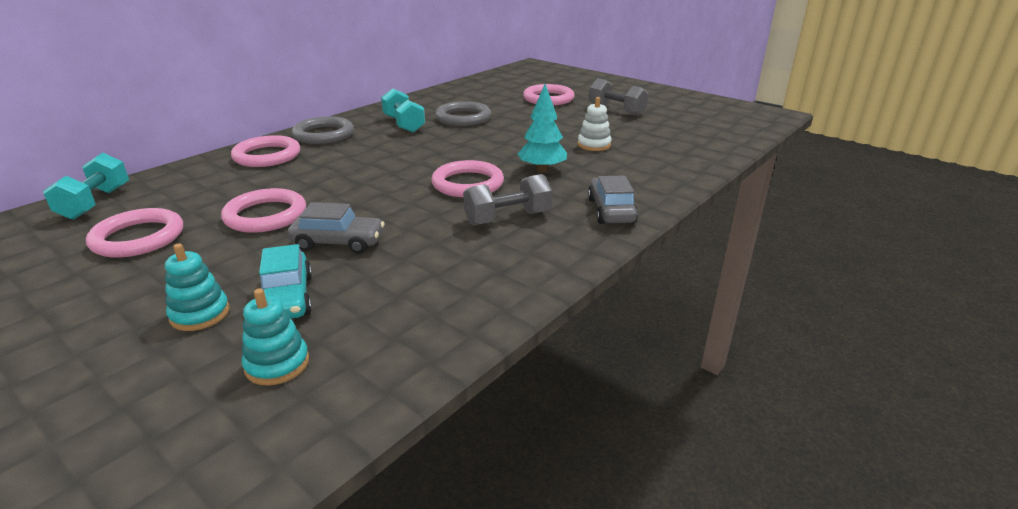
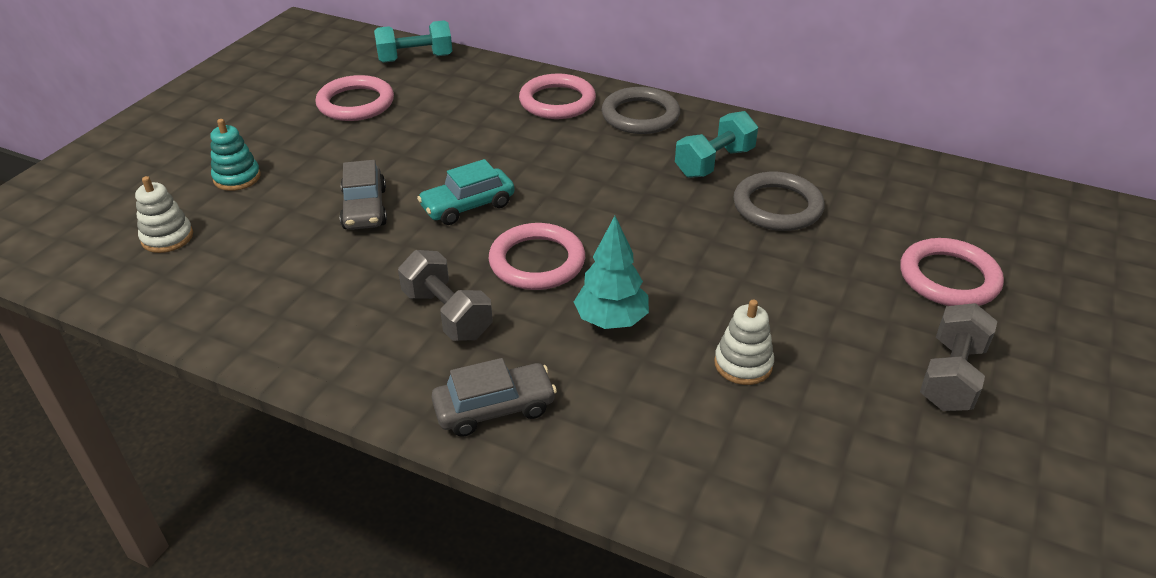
camera: 75 degrees right, 10 degrees up
pink ring [221,188,306,233] -> none
turquoise stacking toy [241,288,309,386] -> white stacking toy [135,176,193,253]
turquoise car [259,244,312,319] -> turquoise car moved to [417,159,515,225]

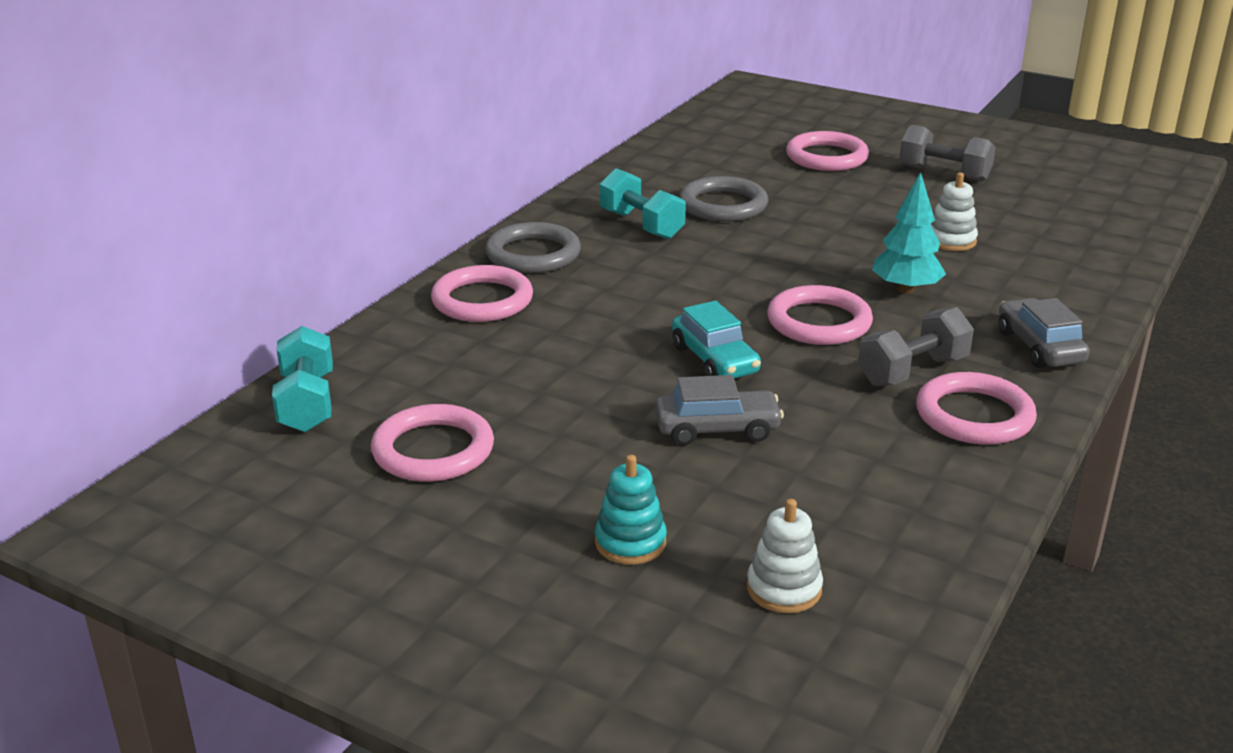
camera: 85 degrees left, 10 degrees down
none -> pink ring [916,372,1037,445]

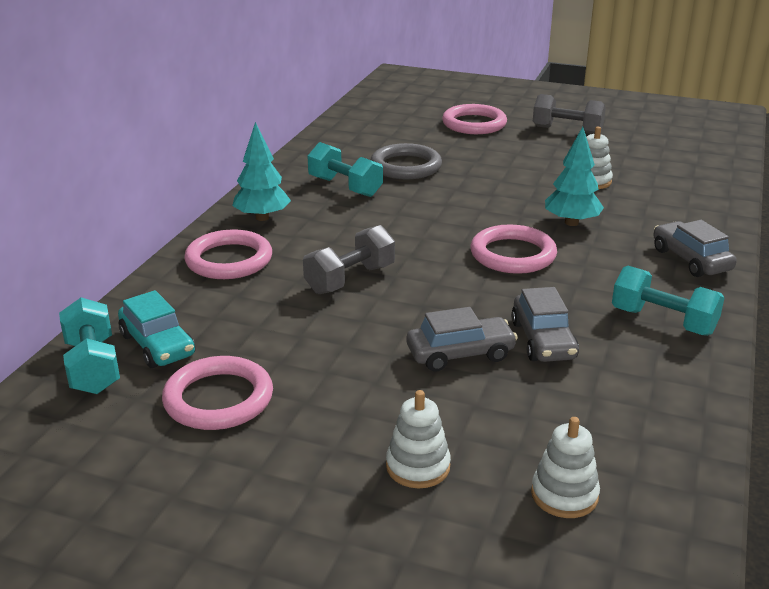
camera: 10 degrees left, 0 degrees up
grey ring [485,222,581,273] -> turquoise tree [232,122,291,221]
turquoise stacking toy [595,455,667,565] -> white stacking toy [386,390,451,488]
turquoise car [672,301,761,378] -> turquoise car moved to [118,290,195,368]
grey dumbbell [858,307,974,386] -> grey dumbbell moved to [303,225,395,294]
pink ring [916,372,1037,445] -> turquoise dumbbell [612,266,725,336]
none -> grey car [511,287,579,362]

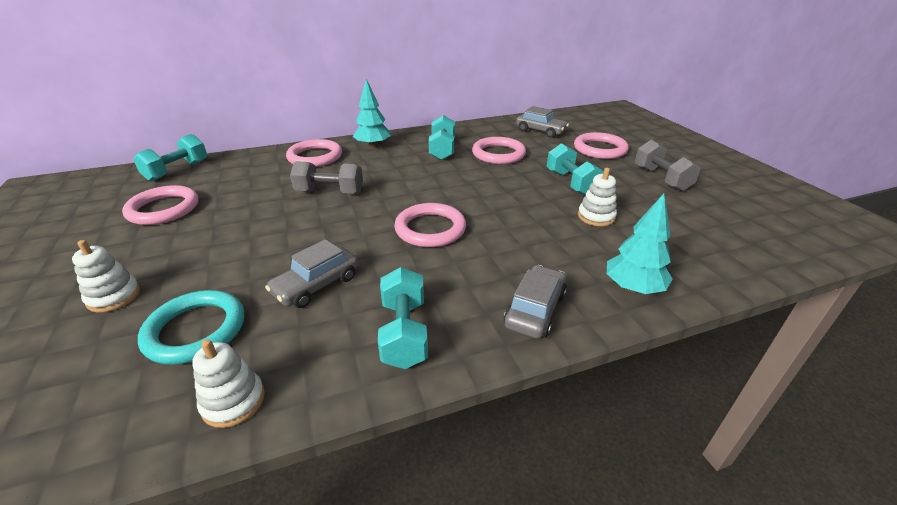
camera: 50 degrees right, 5 degrees up
turquoise car [118,290,195,368] -> none
grey ring [371,143,442,179] -> pink ring [472,137,526,164]
grey car [407,307,518,371] -> grey car moved to [516,106,569,138]
white stacking toy [531,417,600,518] -> white stacking toy moved to [192,339,265,428]
turquoise tree [545,127,604,226] -> turquoise tree moved to [607,193,673,294]
none -> turquoise ring [138,290,244,365]
none -> turquoise dumbbell [547,143,604,195]

